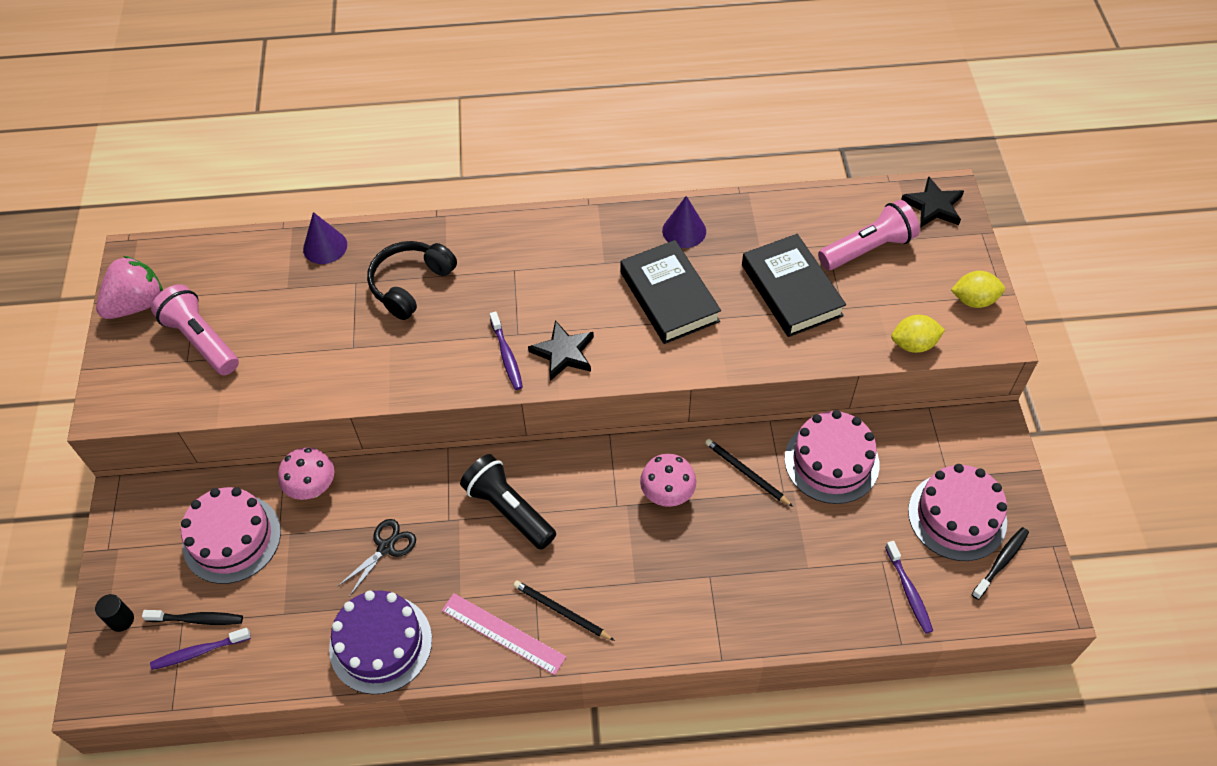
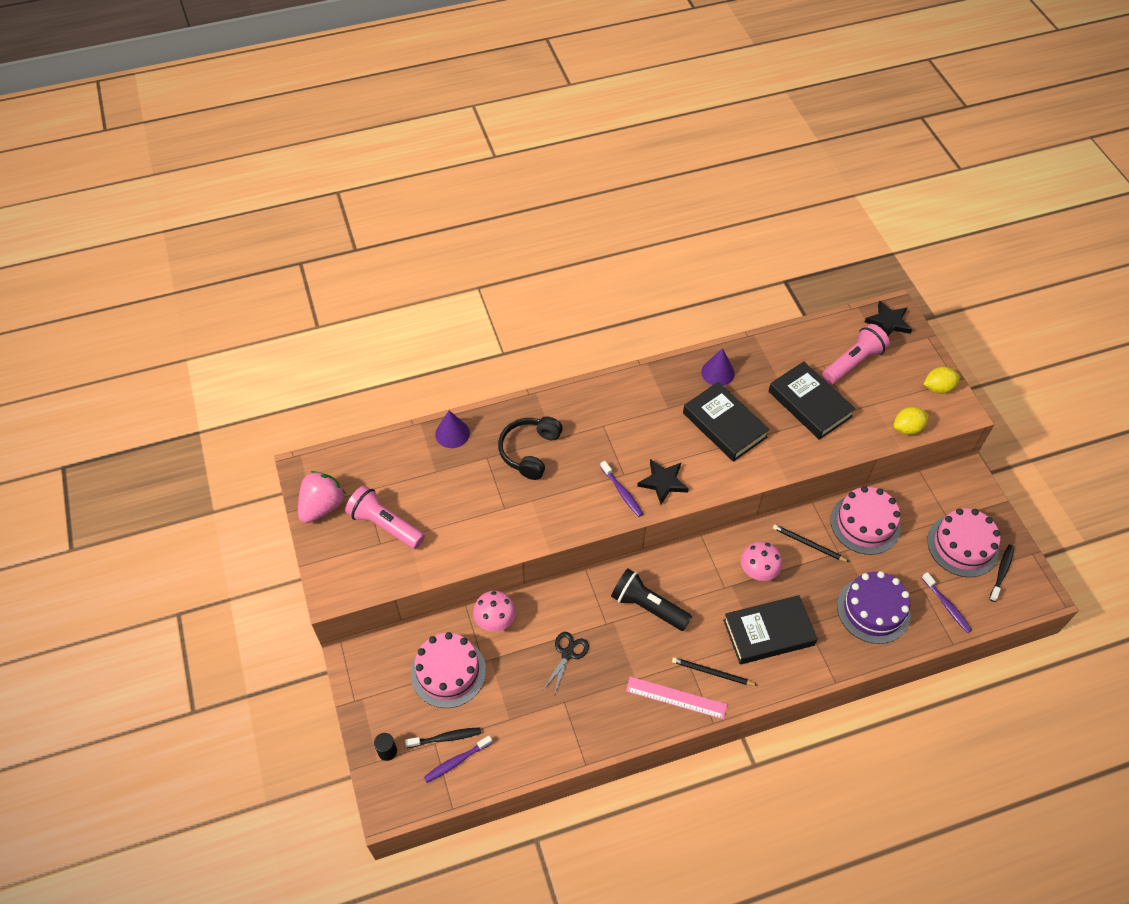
camera: 15 degrees left, 0 degrees up
purple cake [329,591,432,694] -> purple cake moved to [837,571,911,644]
none -> black book [723,595,818,664]

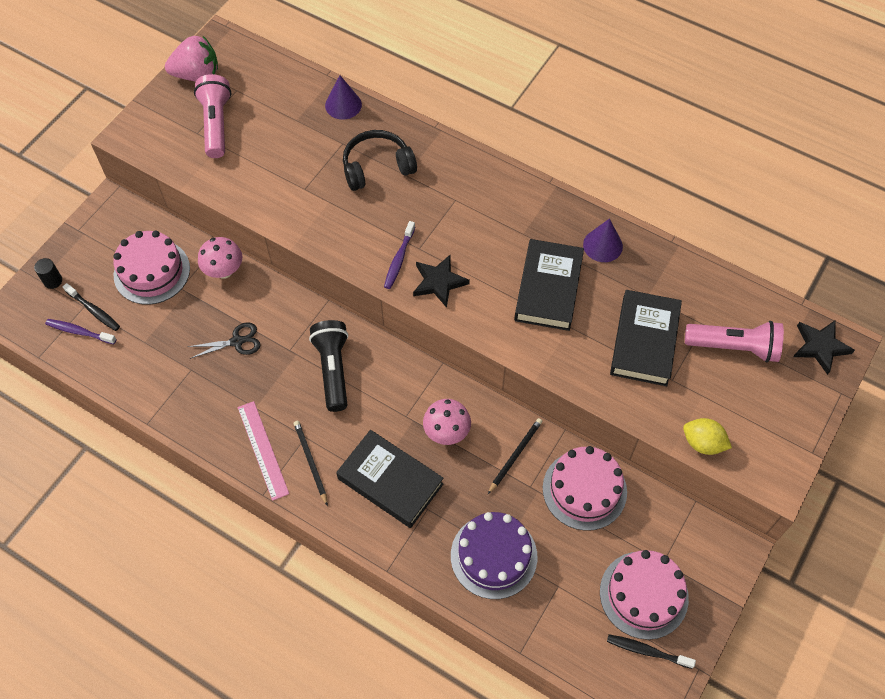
camera: 50 degrees right, 5 degrees up
black pencil [773,524,849,562] -> black pencil turned 45 degrees clockwise [488,418,542,494]
purple toothbrush [922,572,972,633] -> none
yellow lemon [924,367,960,394] -> none
black toothbrush [989,544,1014,602] -> black toothbrush turned 150 degrees counterclockwise [607,634,696,669]

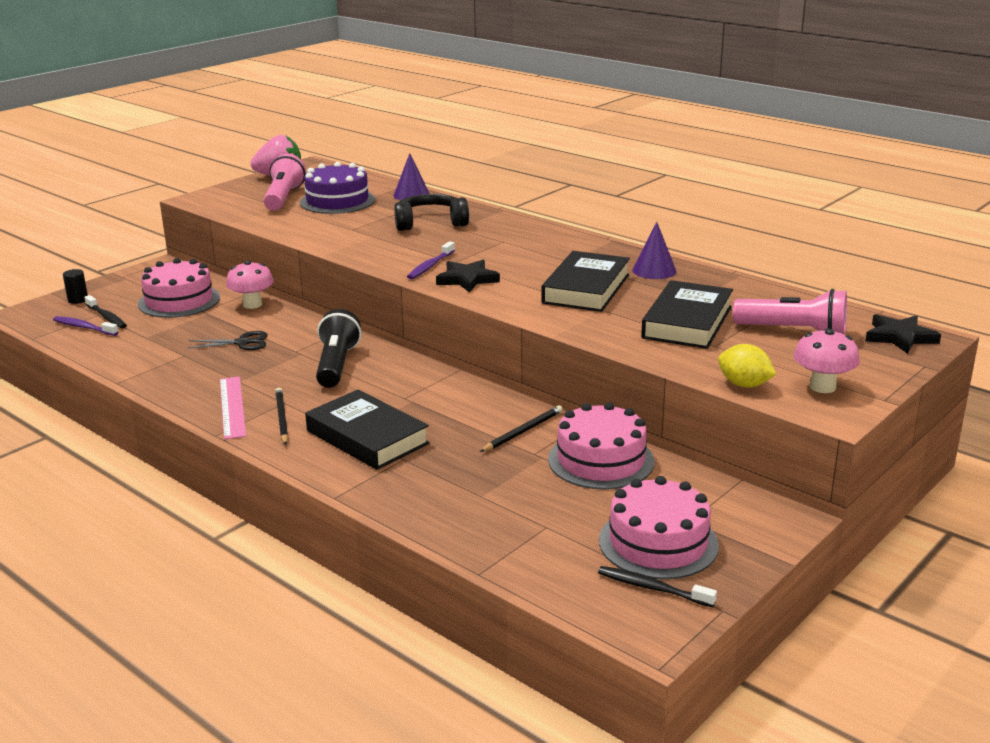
camera: 10 degrees right, 35 degrees down
pink mushroom [423,399,471,445] -> pink mushroom moved to [794,328,860,393]
purple cake [451,512,537,599] -> purple cake moved to [300,162,375,214]

